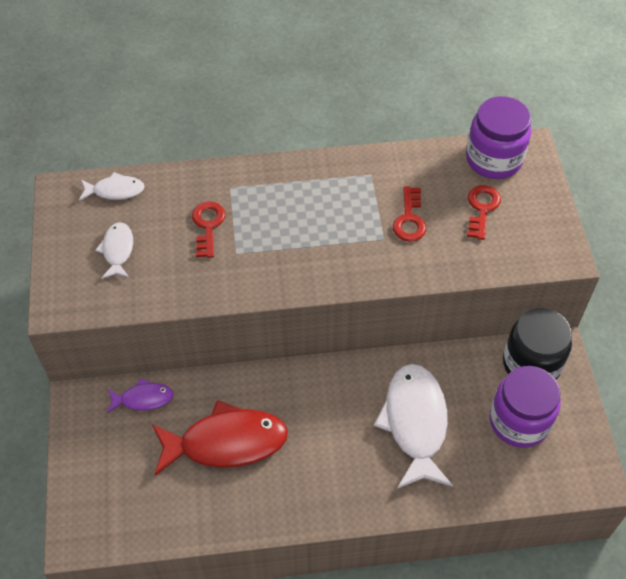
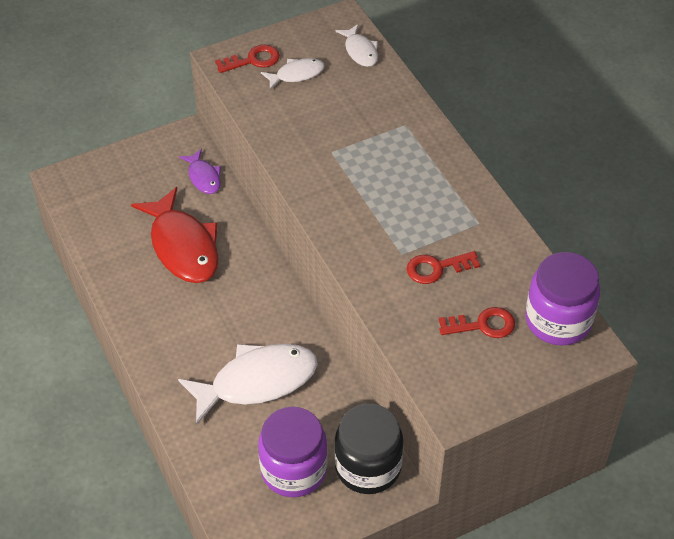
camera: 70 degrees right, 5 degrees down
red key [192,202,225,258] -> red key moved to [215,45,280,73]

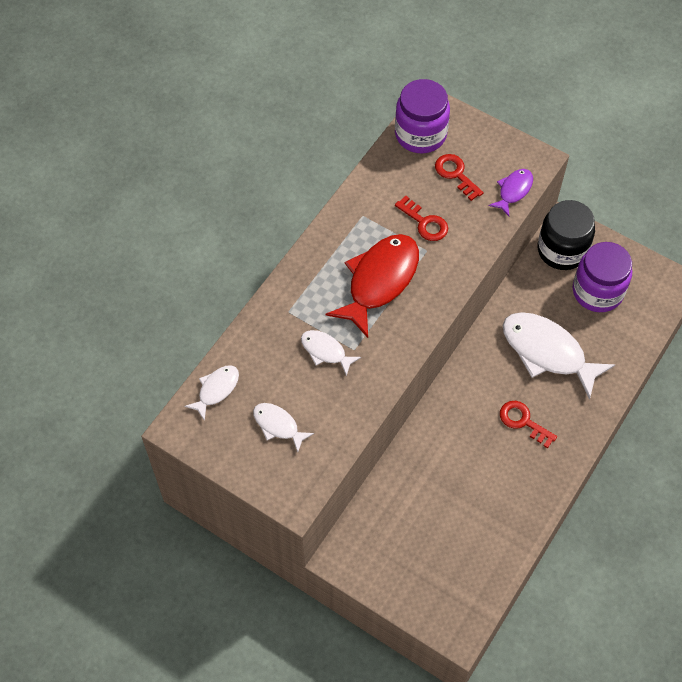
camera: 120 degrees left, 10 degrees up
red fish [131,187,219,283] -> red fish moved to [326,234,419,338]
purple fish [179,149,221,194] -> purple fish moved to [488,169,533,216]
red key [215,45,280,73] -> red key moved to [500,401,557,448]
none -> white fish [301,330,361,376]

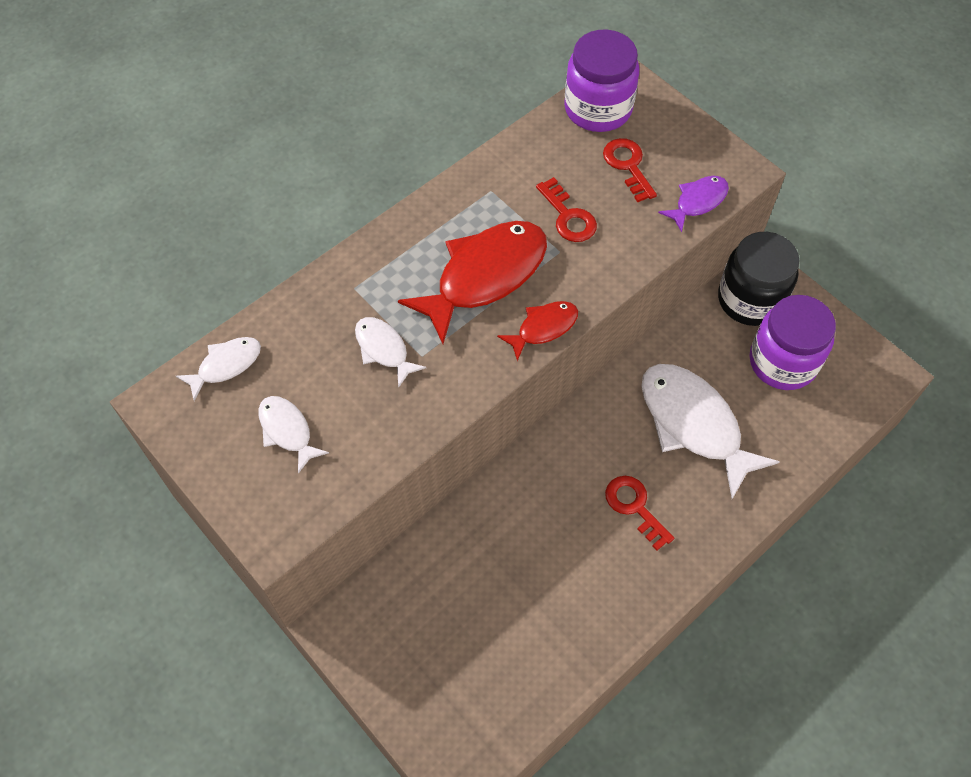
camera: 15 degrees right, 0 degrees up
none -> red fish [497,301,578,361]

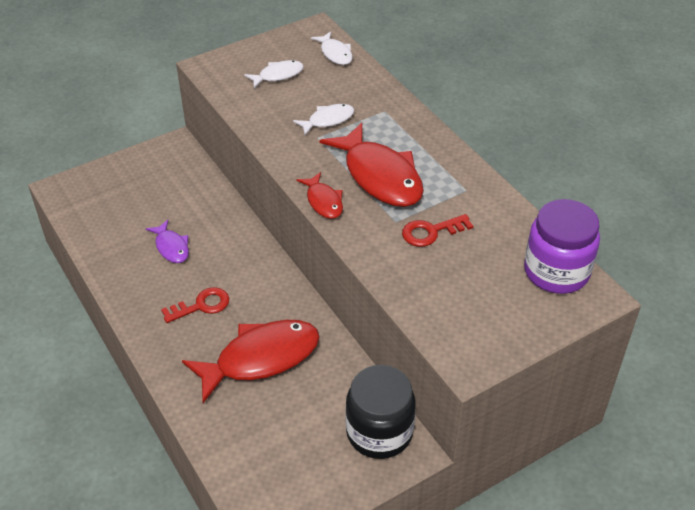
camera: 100 degrees right, 15 degrees down
red key [603,138,657,202] -> none
white fish [641,364,780,499] -> red fish [182,320,320,403]
purple fish [658,176,729,232] -> purple fish moved to [146,220,189,263]
purple jar [749,295,836,390] -> none

